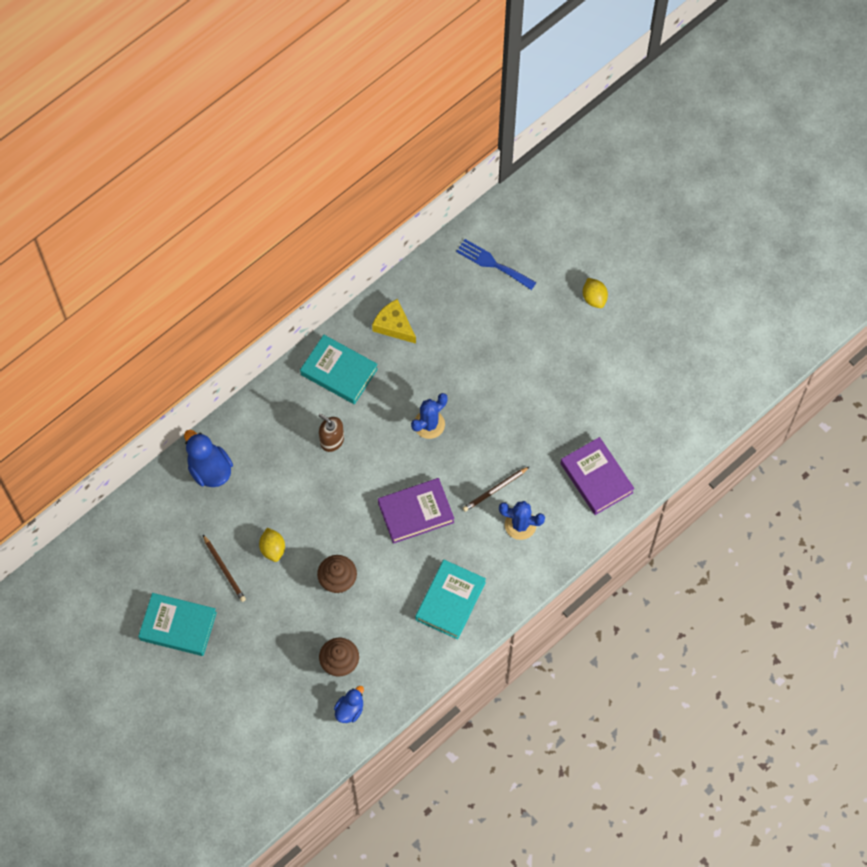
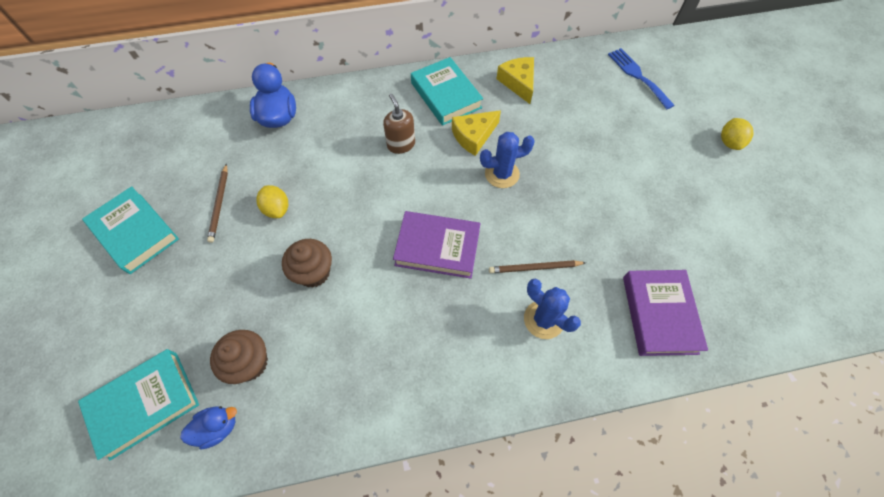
camera: 30 degrees right, 5 degrees down
yellow lemon [259,528,285,562] -> yellow lemon turned 45 degrees counterclockwise [256,185,288,218]
turquoise book [415,560,486,640] -> turquoise book moved to [78,349,199,461]
none -> yellow cheese [452,110,501,156]

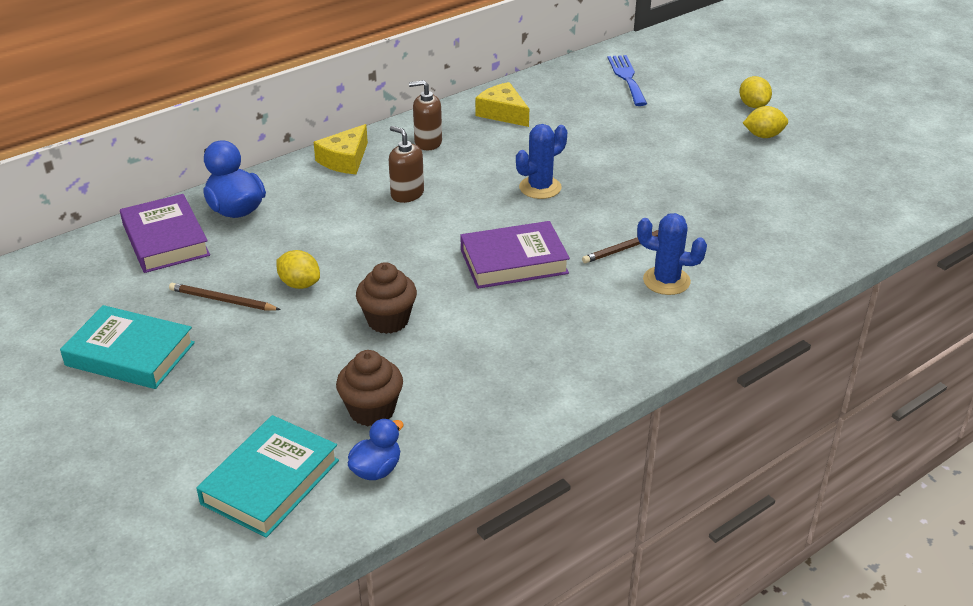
camera: 25 degrees left, 25 degrees down
brown pencil [207,164,228,243] -> brown pencil turned 135 degrees clockwise [169,283,281,310]
turquoise book [411,57,483,126] -> brown soap dispenser [409,80,442,150]
yellow cheese [452,110,501,156] -> yellow cheese moved to [313,124,368,174]
blue fork [608,48,675,109] -> blue fork turned 45 degrees clockwise [608,55,647,106]
purple book [623,270,708,356] -> purple book moved to [120,194,210,273]
none -> yellow lemon [743,106,788,138]

